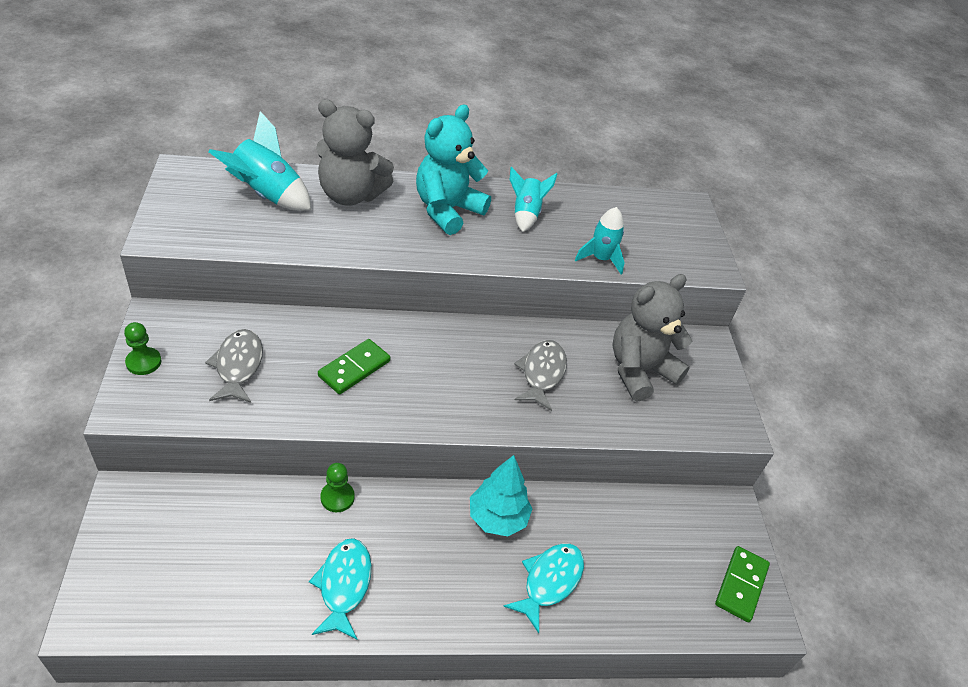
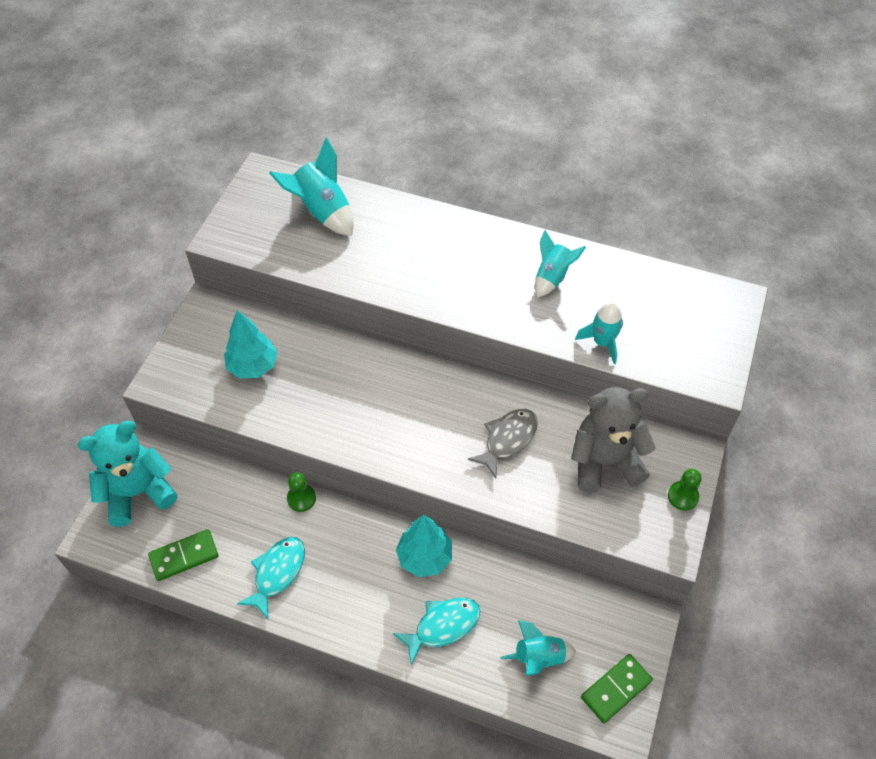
camera: 30 degrees right, 10 degrees up
green pawn [124,322,162,375] -> green pawn moved to [668,469,702,511]
grey fish [205,329,263,403] -> turquoise tree [224,310,278,379]
grey teddy bear [316,99,394,206] -> none
green domino [318,339,391,394] -> green domino moved to [148,529,218,581]
turquoise teddy bear [416,105,491,235] -> turquoise teddy bear moved to [78,421,177,527]
none -> turquoise rocket [501,620,576,676]

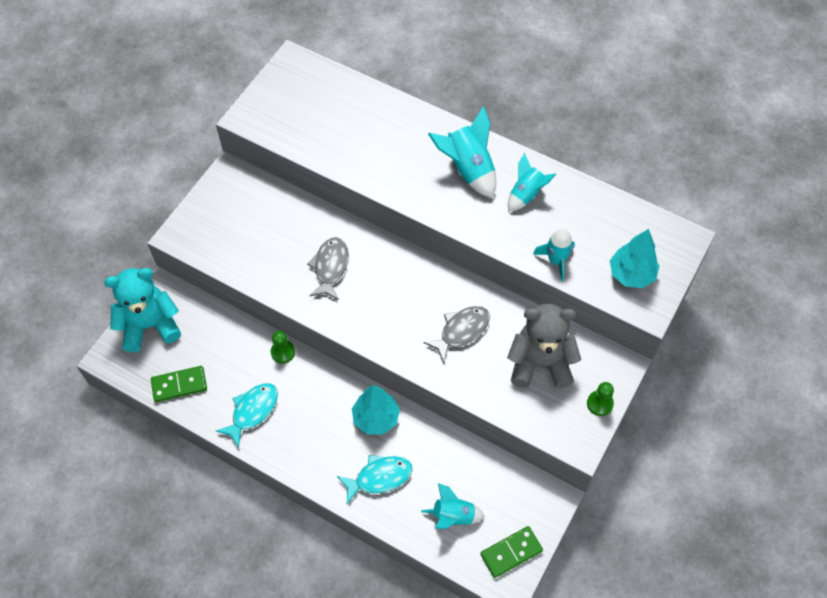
camera: 10 degrees right, 5 degrees up
turquoise tree [224,310,278,379] -> turquoise tree moved to [610,229,659,288]
turquoise rocket [269,137,354,236] -> turquoise rocket moved to [428,106,496,198]
none -> grey fish [307,237,349,300]

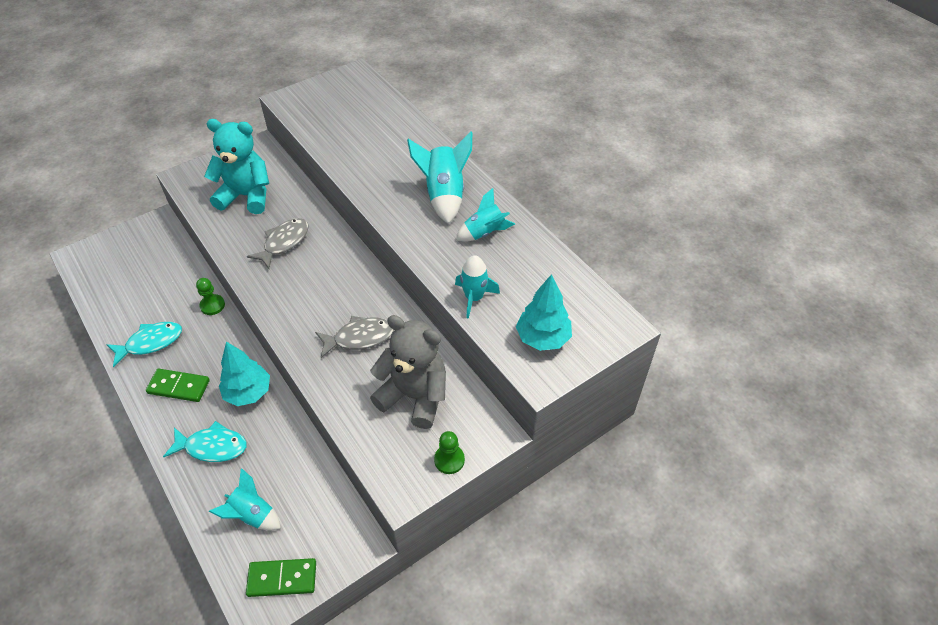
camera: 25 degrees right, 10 degrees down
turquoise teddy bear [104,268,181,352] -> turquoise teddy bear moved to [204,119,269,214]
green domino [151,366,207,402] -> green domino moved to [146,369,210,402]

